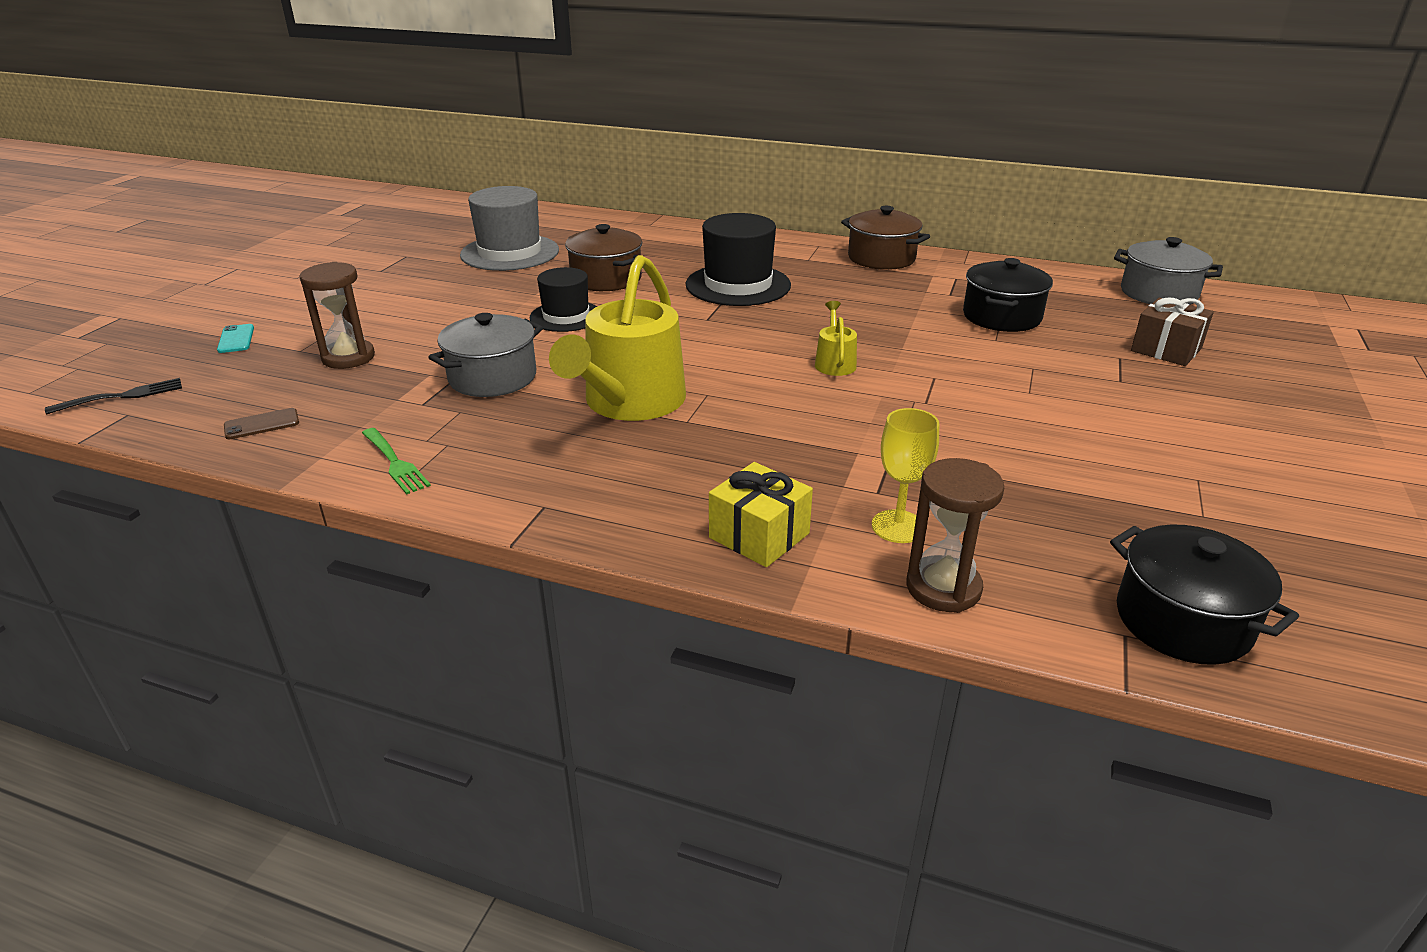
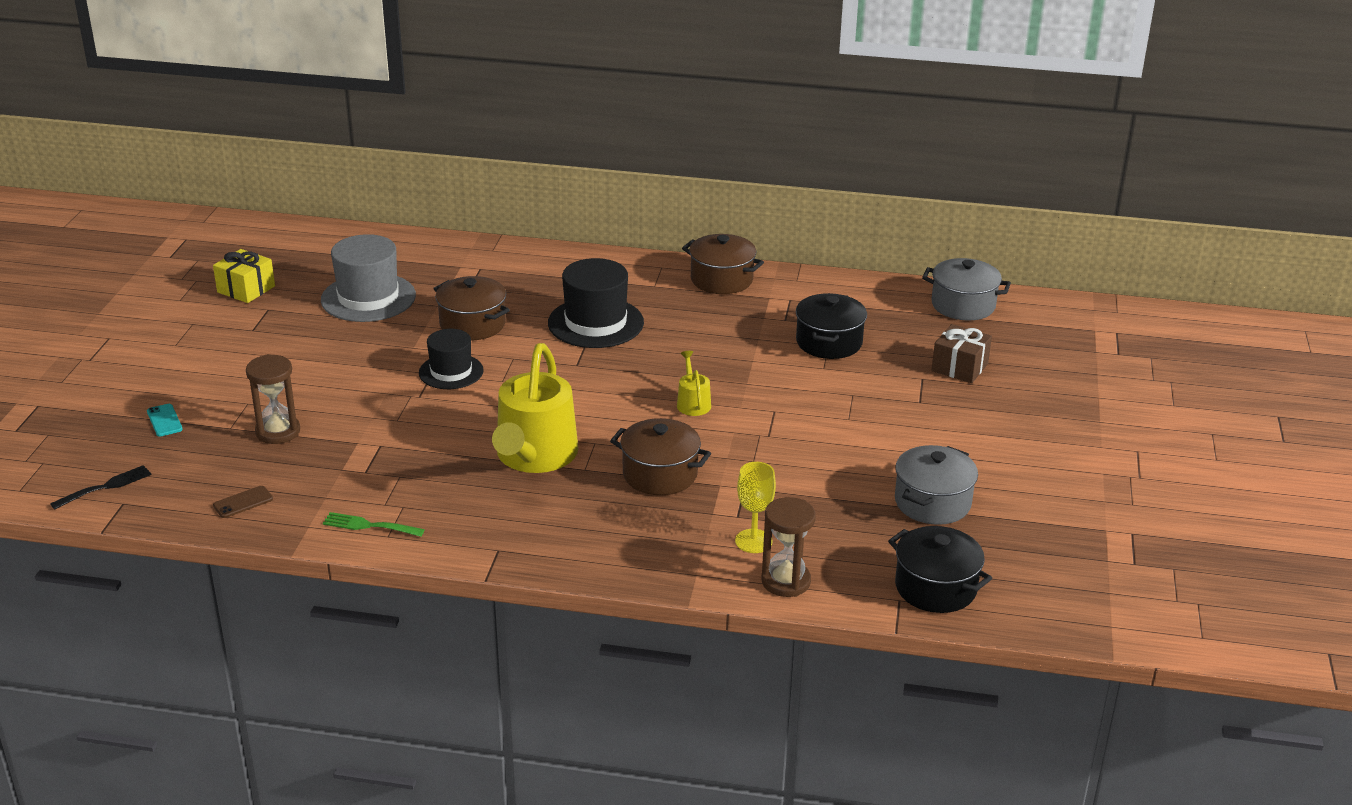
camera: 10 degrees left, 0 degrees up
green fork [362,428,431,495] -> green fork turned 150 degrees clockwise [323,512,425,537]
grey pot [428,313,543,397] -> grey pot moved to [895,445,978,525]
yellow gift [709,462,813,567] -> yellow gift moved to [213,249,275,303]
none -> brown pot [610,418,711,495]

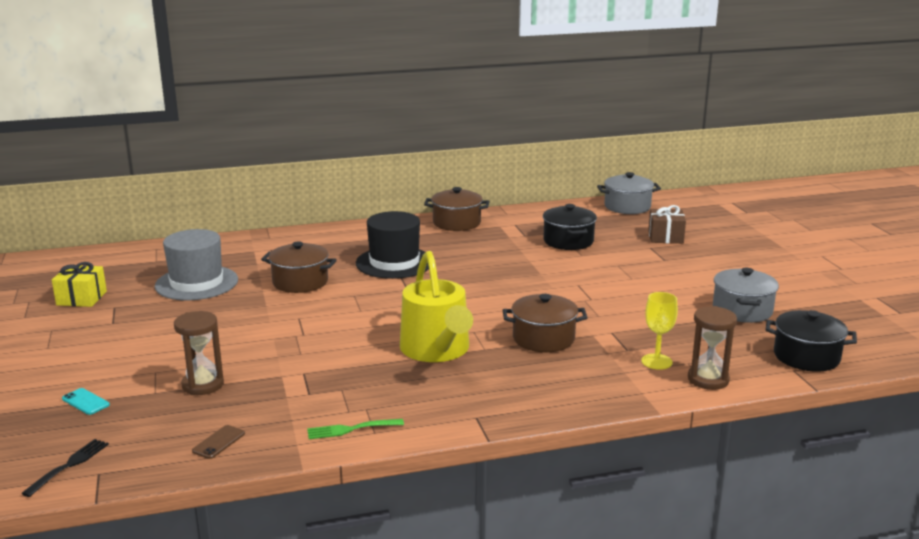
camera: 25 degrees left, 10 degrees down
black hat [419,329,484,389] -> none
yellow watering can [677,351,711,416] -> none

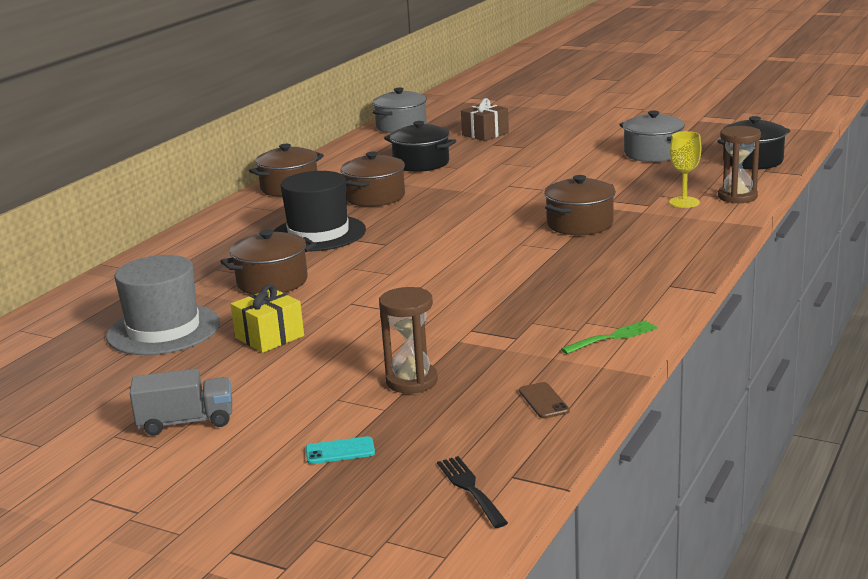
camera: 45 degrees left, 0 degrees up
yellow gift [52,262,107,307] -> yellow gift moved to [231,284,304,353]
green fork [307,419,404,439] -> green fork turned 150 degrees counterclockwise [561,320,658,354]
yellow watering can [400,251,473,362] -> none
none -> grey truck [130,369,232,435]
none -> brown pot [341,152,405,207]

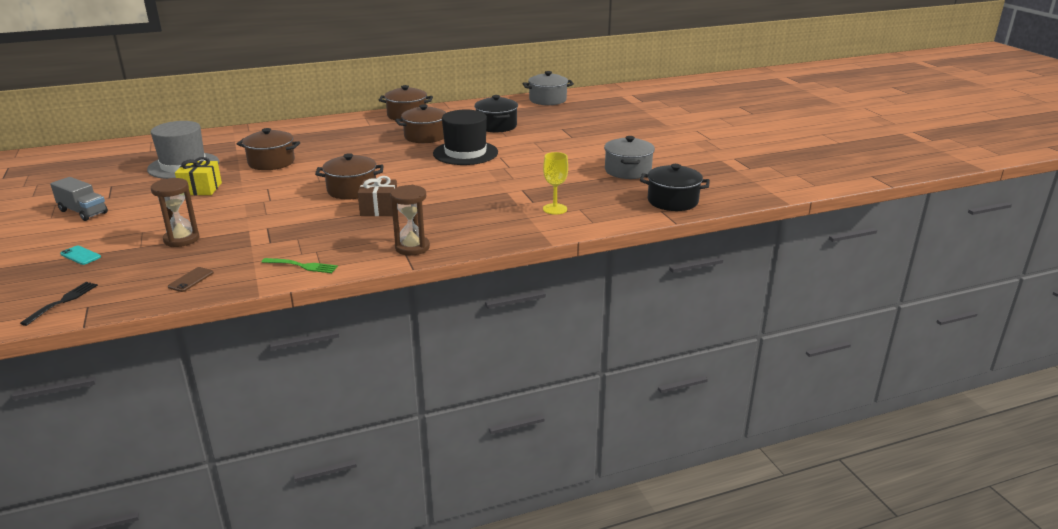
camera: 40 degrees right, 5 degrees up
black hat [273,171,366,251] -> black hat moved to [433,110,498,165]
brown gift [461,98,509,141] -> brown gift moved to [358,176,397,216]
brown pot [544,175,616,235] -> brown pot moved to [315,153,384,199]
brown hourglass [718,126,761,204] -> brown hourglass moved to [390,185,430,255]

